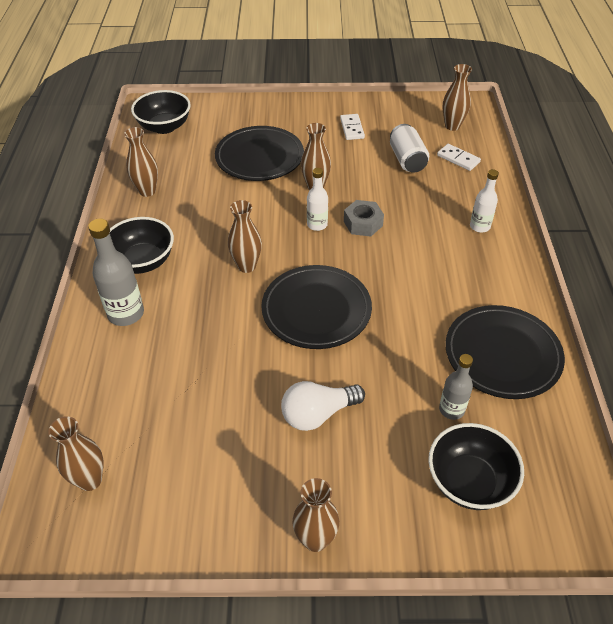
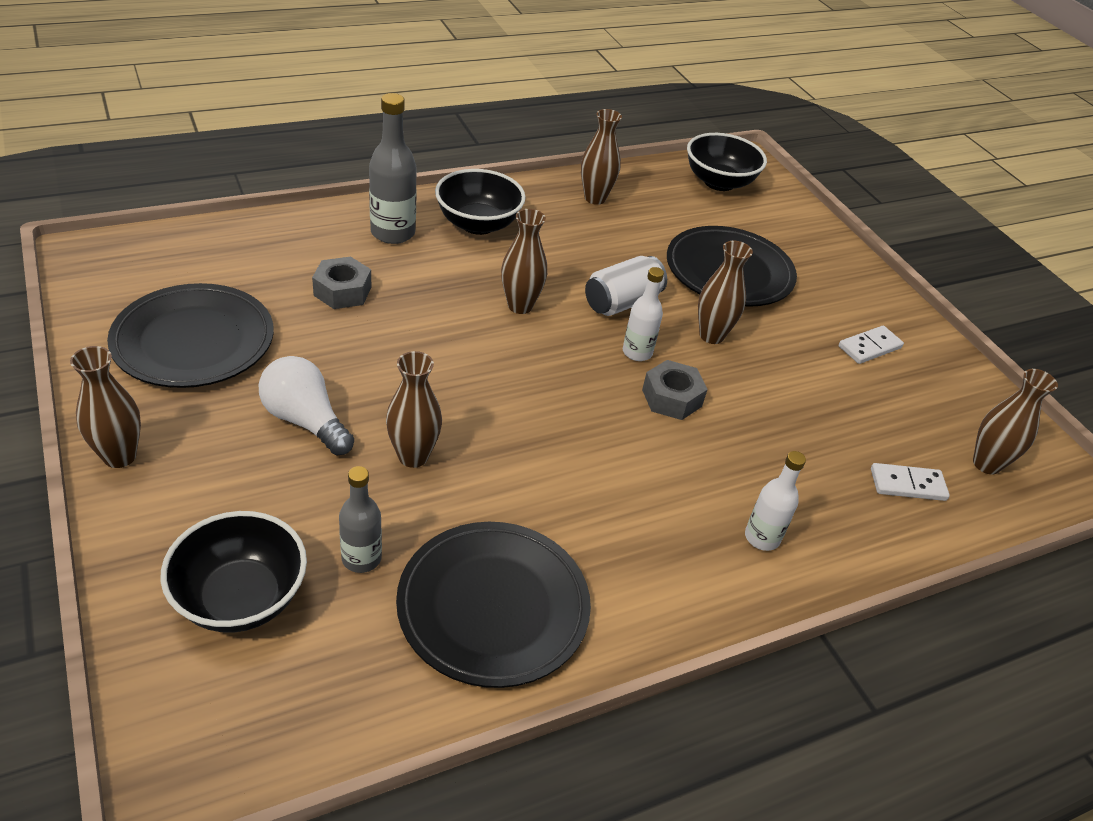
camera: 60 degrees right, 5 degrees down
brown vase [48,416,104,491] -> brown vase moved to [386,351,442,468]
black plate [261,265,372,349] -> black plate moved to [107,283,274,388]
white can [390,124,429,173] -> white can moved to [585,256,667,316]
white domino [437,144,481,171] -> white domino turned 75 degrees clockwise [871,463,950,501]
none -> grey nut [312,257,371,309]

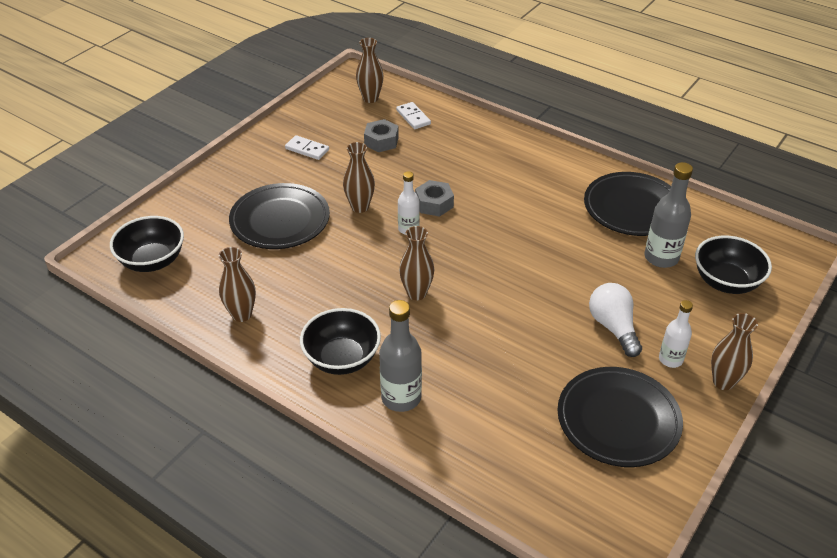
camera: 115 degrees left, 0 degrees up
white light bulb [259,356,354,456] -> white light bulb turned 150 degrees clockwise [589,283,642,357]
grey nut [312,257,371,309] -> grey nut moved to [364,119,399,152]
grey bottle [339,466,382,573] -> grey bottle [644,162,693,268], size x1.58
brown vase [386,351,442,468] -> none
white can [585,256,667,316] -> none
white bottle [745,451,806,551] -> white bottle moved to [659,300,693,368]

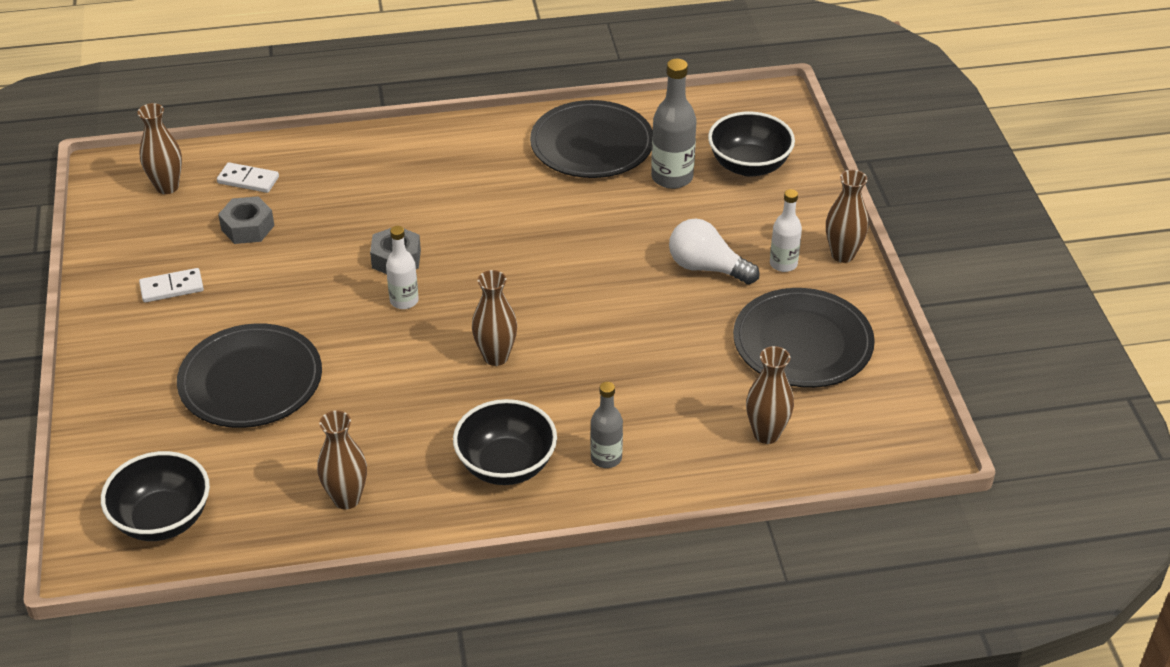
camera: 45 degrees left, 0 degrees up
brown vase [343,142,375,213] -> brown vase moved to [746,346,794,444]
grey bottle [379,300,422,412] -> grey bottle [590,382,623,468], size x0.63

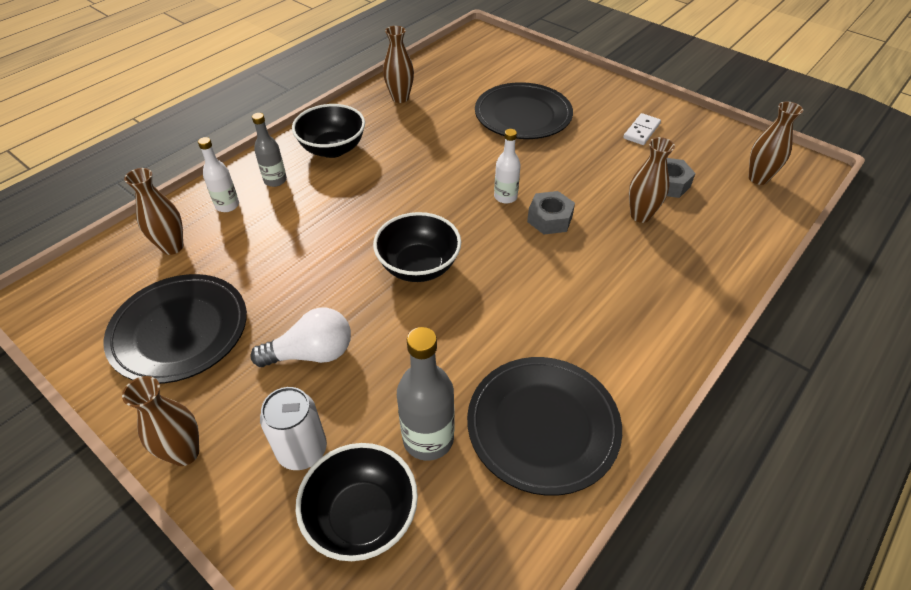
camera: 140 degrees right, 5 degrees up
black bowl [101,451,210,541] -> black bowl moved to [373,212,461,282]
white domino [217,162,279,193] -> none
brown vase [472,270,517,366] -> brown vase moved to [629,137,675,223]
white bottle [770,189,802,272] -> white bottle moved to [198,137,239,212]
none -> white can [260,387,327,470]

